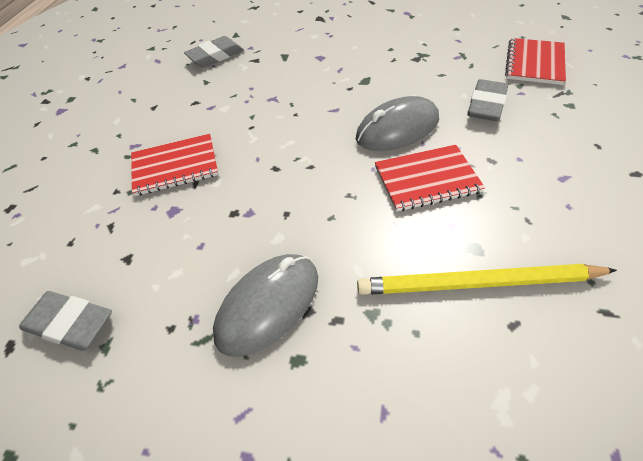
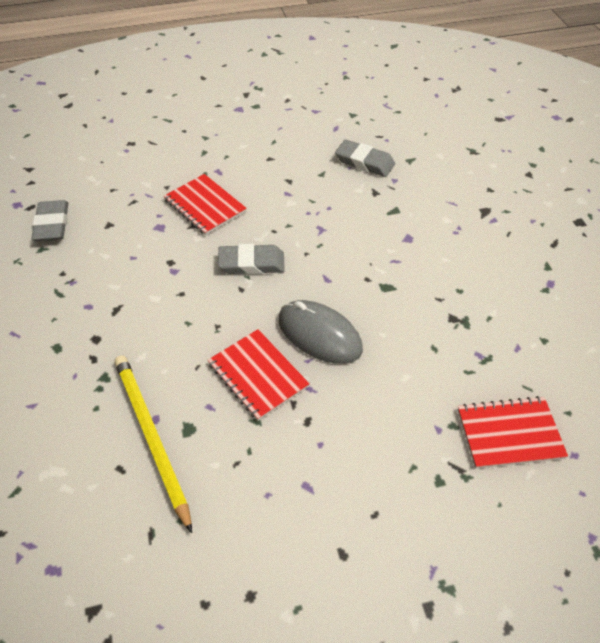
camera: 60 degrees right, 0 degrees up
grey mouse [213,254,318,357] -> none
grey eraser [468,79,508,121] -> grey eraser moved to [218,244,285,275]

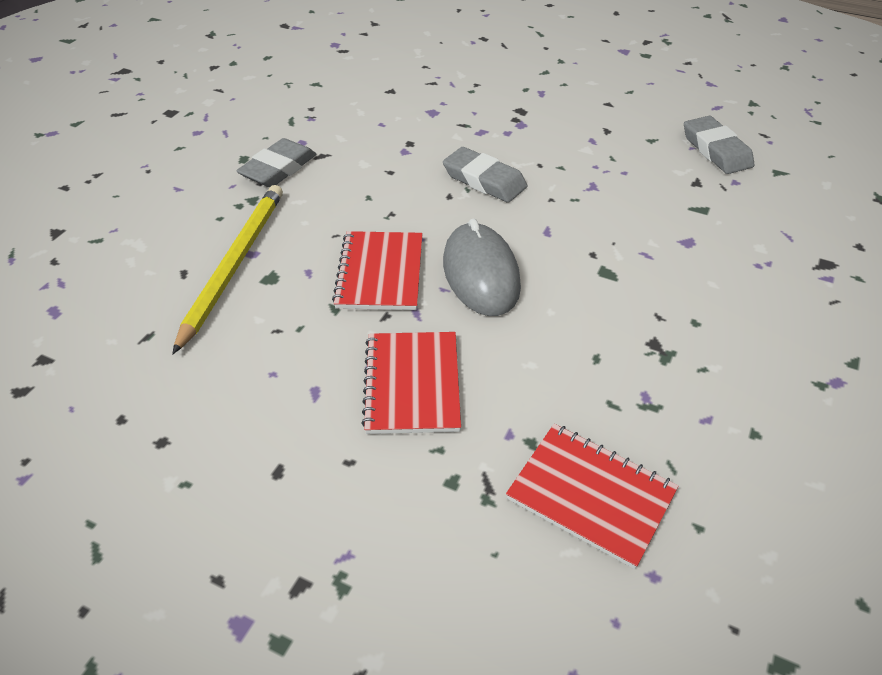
camera: 40 degrees right, 5 degrees down
grey eraser [31,200,68,241] -> grey eraser moved to [236,138,317,187]
red notebook [164,174,247,235] -> red notebook moved to [361,332,461,434]

